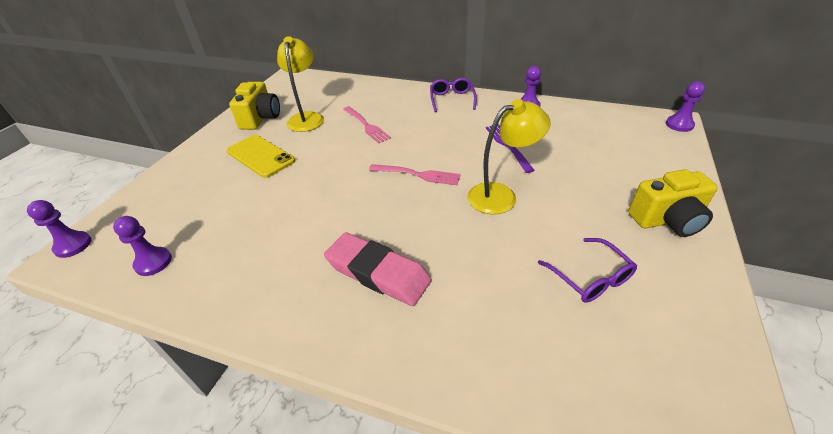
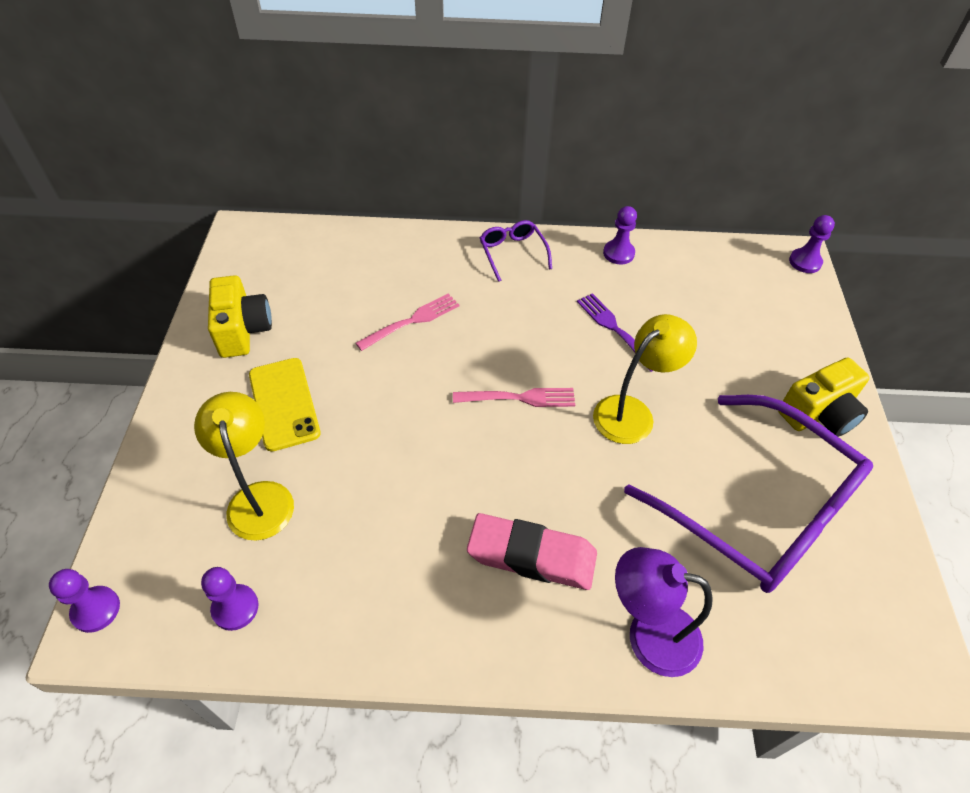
camera: 20 degrees left, 10 degrees up
yellow phone [227,135,295,178] -> yellow phone turned 45 degrees clockwise [249,358,321,452]
yellow lamp [277,36,324,132] -> yellow lamp moved to [194,392,294,541]
pink fork [343,106,391,143] -> pink fork turned 75 degrees counterclockwise [356,293,459,351]
purple glasses [538,238,637,303] -> purple glasses [624,395,873,593], size x2.35
none -> purple lamp [615,547,713,677]

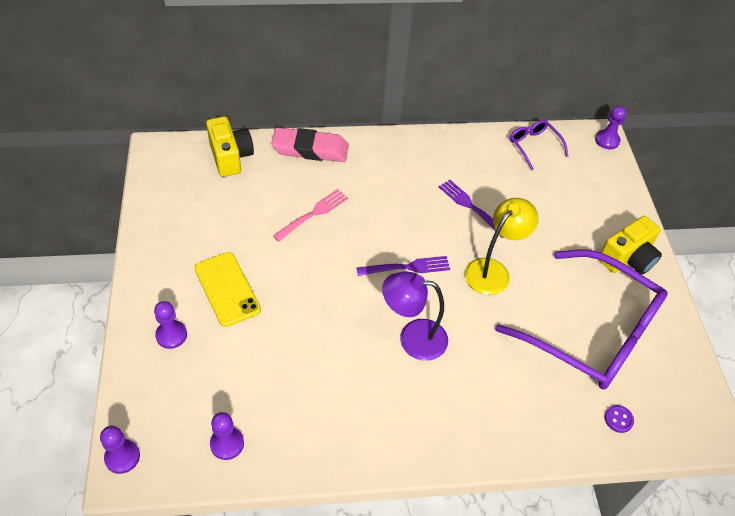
camera: 10 degrees left, 0 degrees up
yellow lamp [194,392,294,541] -> none
yellow camera [208,275,272,358] -> yellow camera moved to [206,116,254,177]
pink fork [453,388,575,407] -> purple fork [357,256,450,276]
pink eraser [467,513,597,590] -> pink eraser moved to [271,127,349,162]
purple glasses [480,220,552,282] -> purple glasses moved to [510,120,569,170]
purple pawn [603,206,637,264] -> purple pawn moved to [154,301,187,349]
purple lamp [615,547,713,677] -> purple lamp moved to [382,271,448,361]
none -> purple button [605,405,634,433]

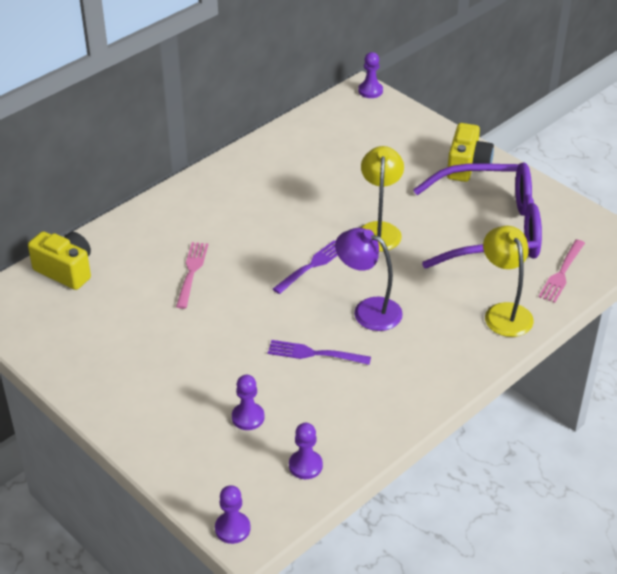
camera: 35 degrees left, 10 degrees down
purple pawn [154,301,187,349] -> purple pawn moved to [232,375,264,430]
yellow phone [194,252,261,327] -> none
pink eraser [271,127,349,162] -> none
purple lamp [382,271,448,361] -> purple lamp turned 60 degrees clockwise [335,228,403,331]
purple fork [439,180,504,238] -> purple fork moved to [268,340,371,365]
purple glasses [510,120,569,170] -> none
purple button [605,405,634,433] -> pink fork [539,239,585,303]
none -> yellow lamp [483,226,534,337]

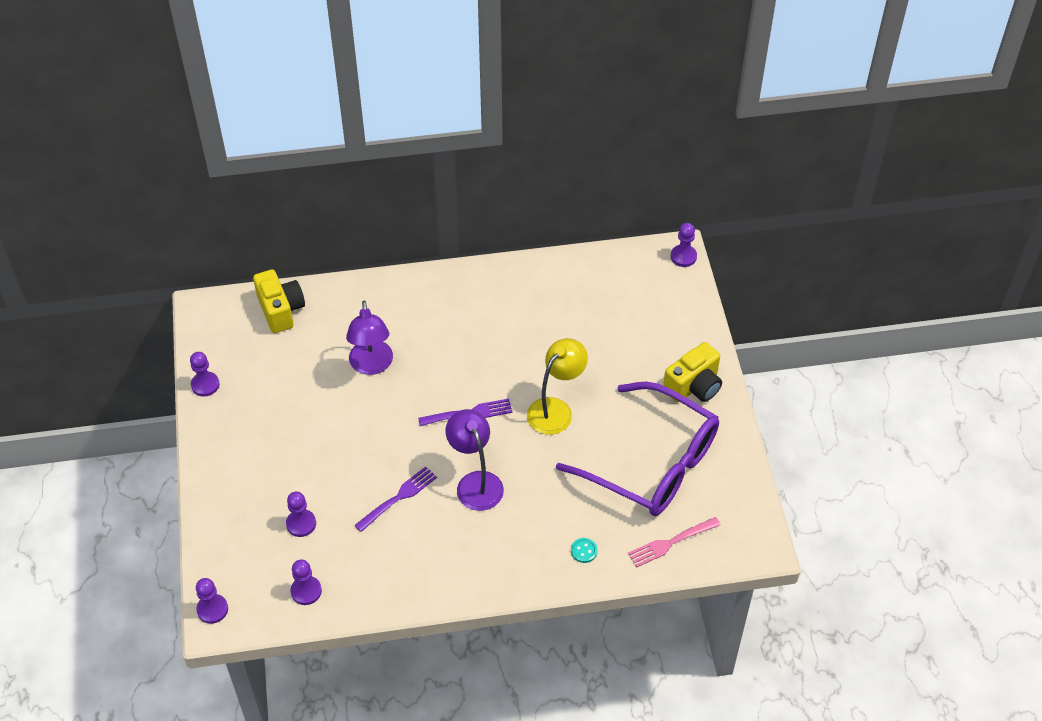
camera: 35 degrees right, 10 degrees up
pink fork [176,242,208,309] -> purple lamp [346,301,393,375]
purple fork [268,340,371,365] -> purple fork turned 90 degrees clockwise [354,466,437,532]
yellow lamp [483,226,534,337] -> turquoise button [571,538,598,563]
none -> purple pawn [190,352,219,397]

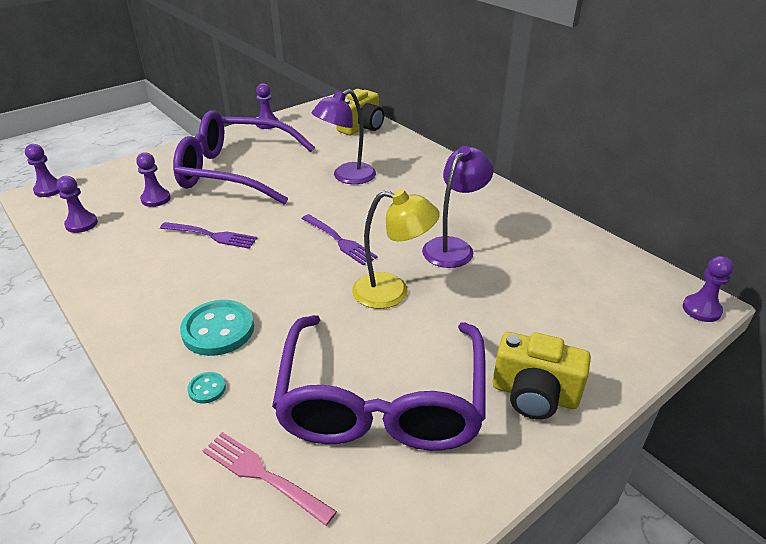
camera: 60 degrees right, 15 degrees down
purple lamp [445,409,504,511] -> purple lamp moved to [422,146,494,268]
none -> purple glasses [173,110,315,205]
none -> turquoise button [180,300,254,356]

